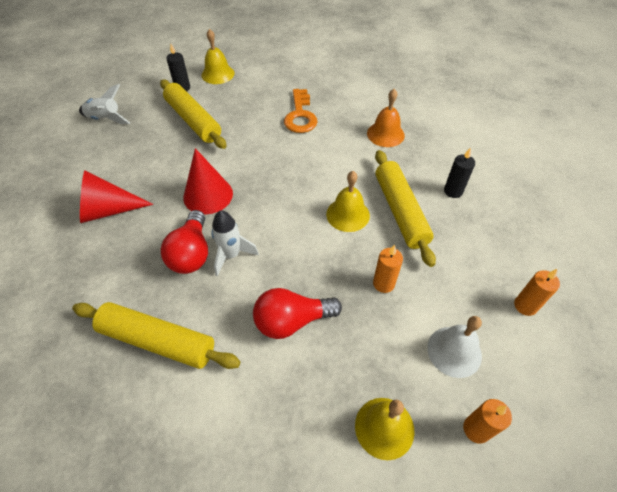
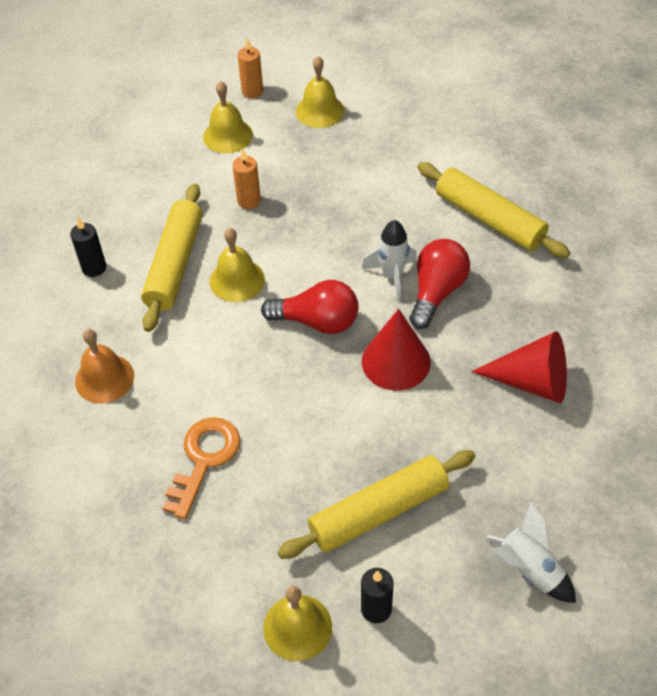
camera: 155 degrees left, 0 degrees up
yellow rolling pin [160,80,227,149] -> yellow rolling pin turned 75 degrees clockwise [277,450,475,559]
red light bulb [253,288,342,339] -> red light bulb moved to [261,280,358,334]
white bell [427,316,482,378] -> yellow bell [203,81,253,153]
orange candle [514,269,560,316] -> none

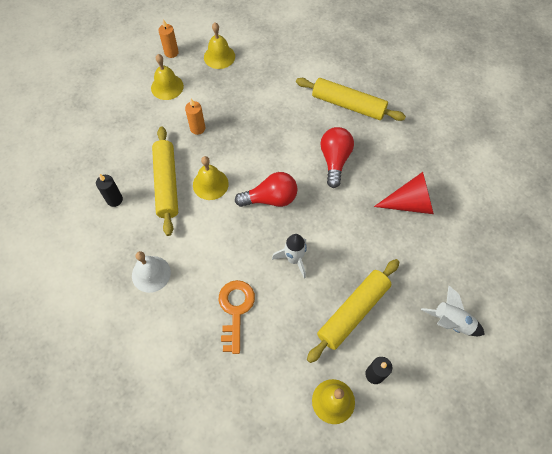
camera: 20 degrees left, 10 degrees up
orange bell [75,329,134,403] -> white bell [132,251,171,293]
white rocket [362,220,417,301] -> white rocket moved to [272,234,307,278]
red cone [362,309,431,391] -> none

